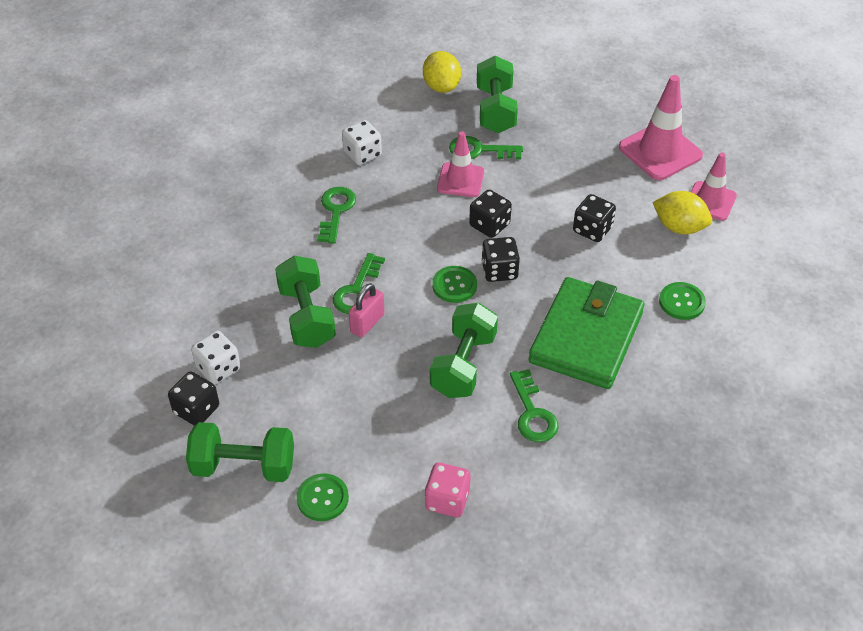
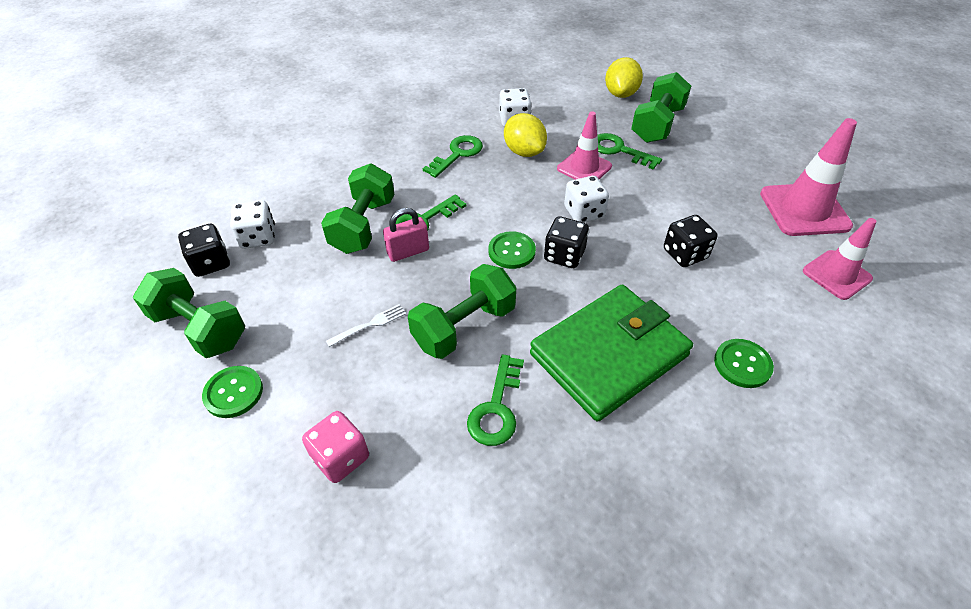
camera: 30 degrees right, 0 degrees up
black dice [469,190,512,238] -> white dice [564,176,609,223]
yellow lemon [653,191,712,234] -> yellow lemon moved to [504,113,547,157]
none -> white fork [326,304,406,347]

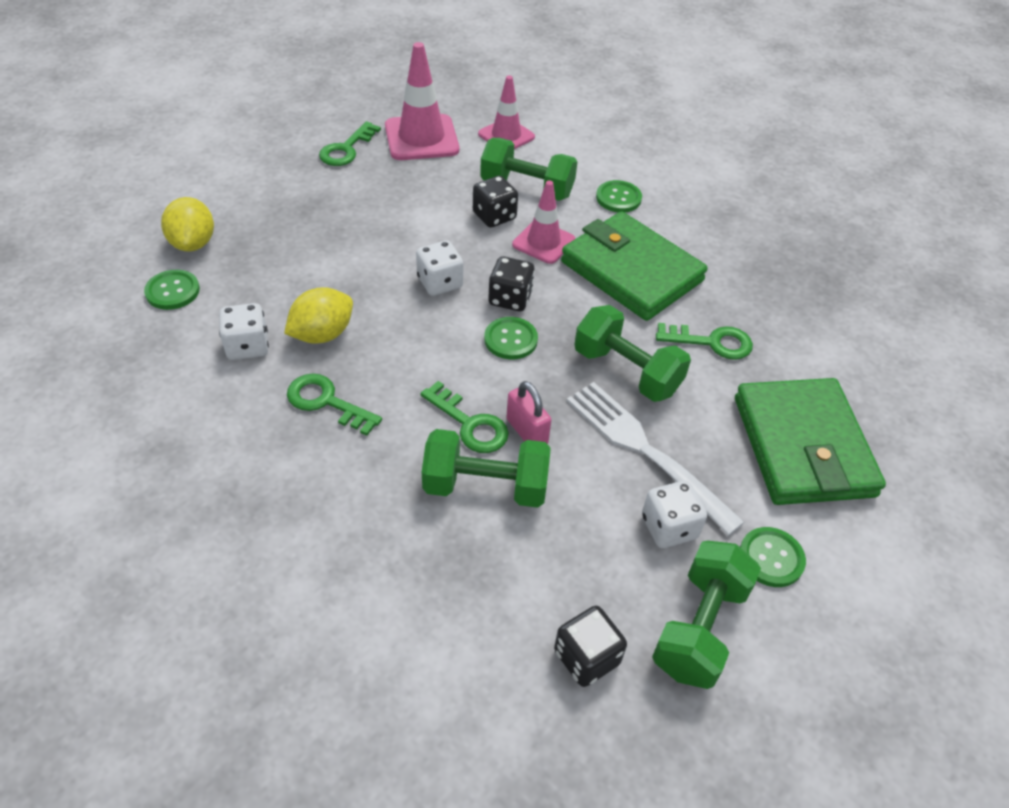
camera: 100 degrees left, 0 degrees up
white dice [230,200,275,249] -> white dice moved to [642,481,707,548]
pink dice [302,411,369,483] -> green wallet [735,378,886,505]
white fork [326,304,406,347] -> white fork [567,382,744,536], size x2.31
pink traffic cone [557,112,612,180] -> pink traffic cone moved to [512,180,575,264]
green key [598,133,662,170] -> green key moved to [319,121,381,166]
yellow lemon [605,57,643,98] -> yellow lemon turned 75 degrees clockwise [161,197,214,252]
green dumbbell [631,72,691,143] -> green dumbbell moved to [480,138,577,201]
none -> green button [144,270,200,310]

